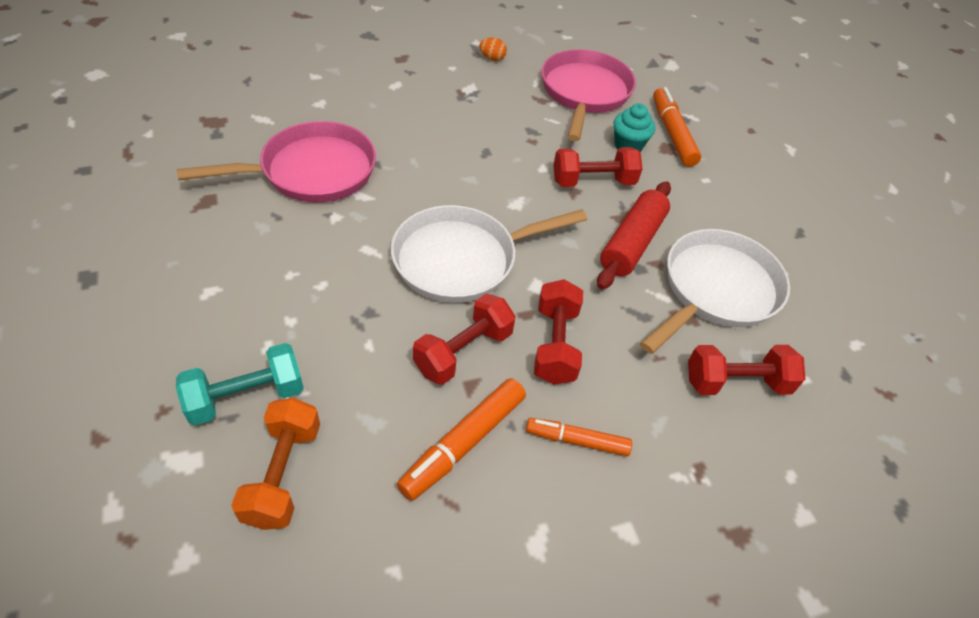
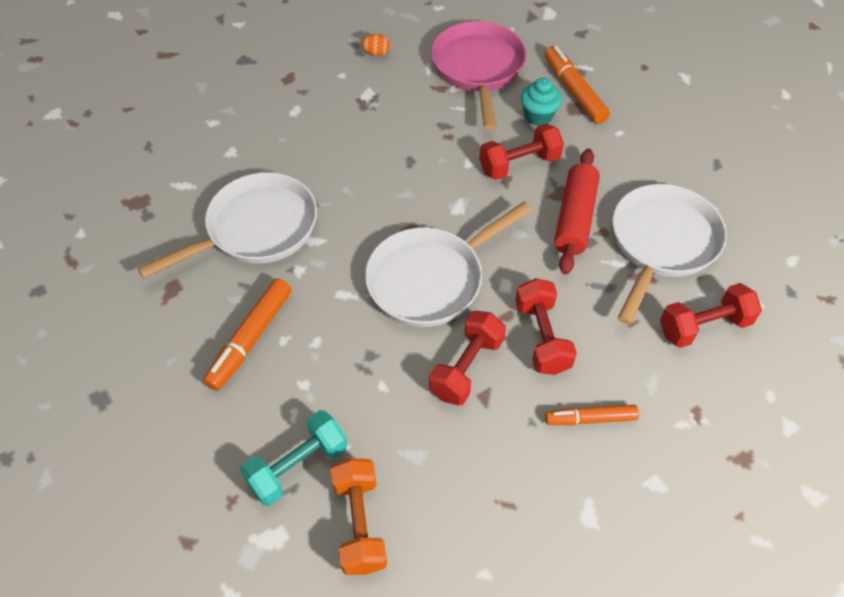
camera: 10 degrees left, 5 degrees up
pink pan [177,121,376,202] -> white pan [137,172,317,279]
orange marker [397,378,526,501] -> orange marker moved to [203,278,292,391]

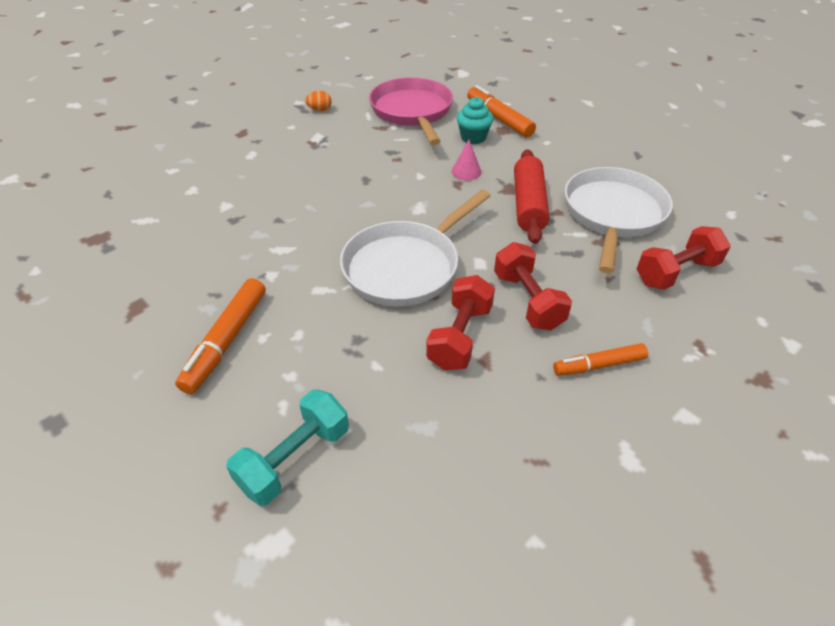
camera: 10 degrees left, 10 degrees down
white pan [137,172,317,279] -> none
orange dumbbell [331,458,387,575] -> none
red dumbbell [479,123,564,180] -> pink cone [452,140,482,181]

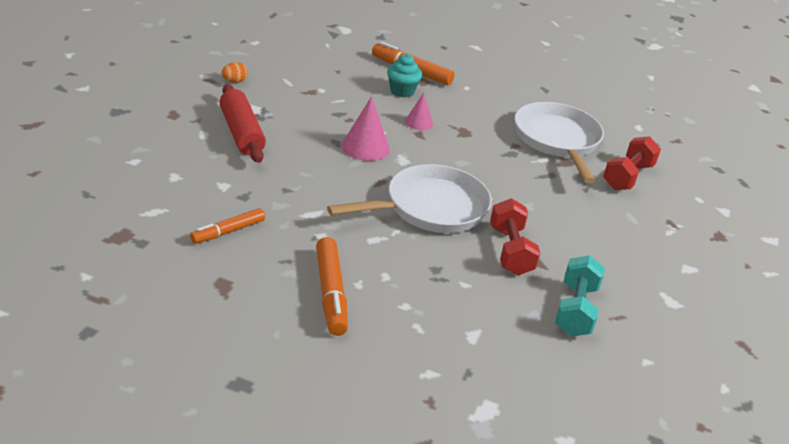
camera: 30 degrees left, 10 degrees down
turquoise dumbbell [226,389,349,506] -> turquoise dumbbell moved to [555,255,605,336]
white pan [340,190,491,307] -> white pan turned 135 degrees counterclockwise [327,164,492,233]
pink pan [369,77,453,145] -> none
red dumbbell [494,242,572,331] -> none
red rolling pin [514,149,550,244] -> red rolling pin moved to [219,84,266,163]
orange marker [553,343,648,376] -> orange marker moved to [190,208,265,244]
none -> pink cone [342,96,390,161]

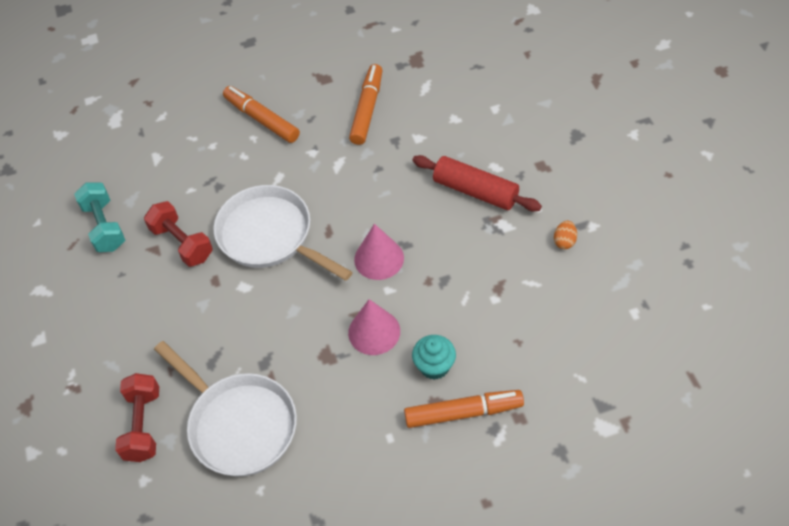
camera: 150 degrees right, 20 degrees up
orange marker [190,208,265,244] -> orange marker [349,64,382,145], size x1.52
white pan [327,164,492,233] -> white pan turned 105 degrees clockwise [214,185,353,281]
pink cone [405,93,433,130] -> pink cone [348,299,400,355], size x1.60

